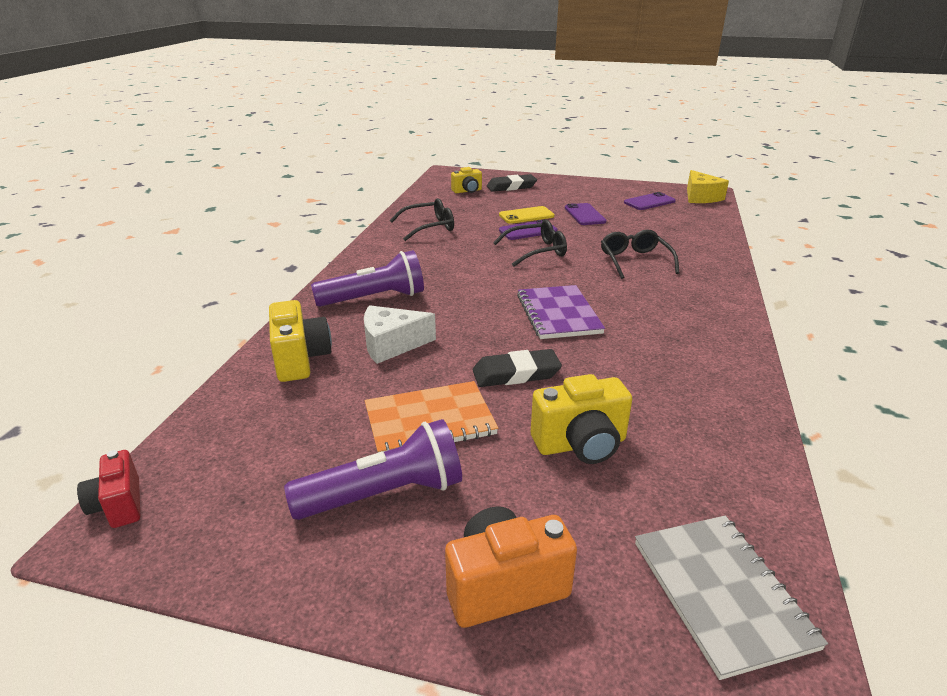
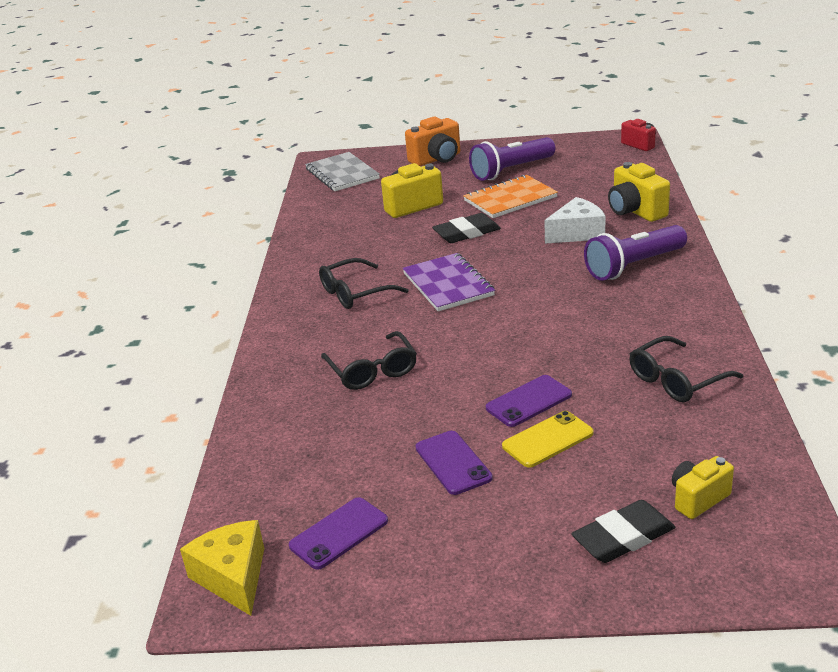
camera: 170 degrees right, 0 degrees up
black glasses [493,220,567,267] -> black glasses moved to [319,258,409,309]

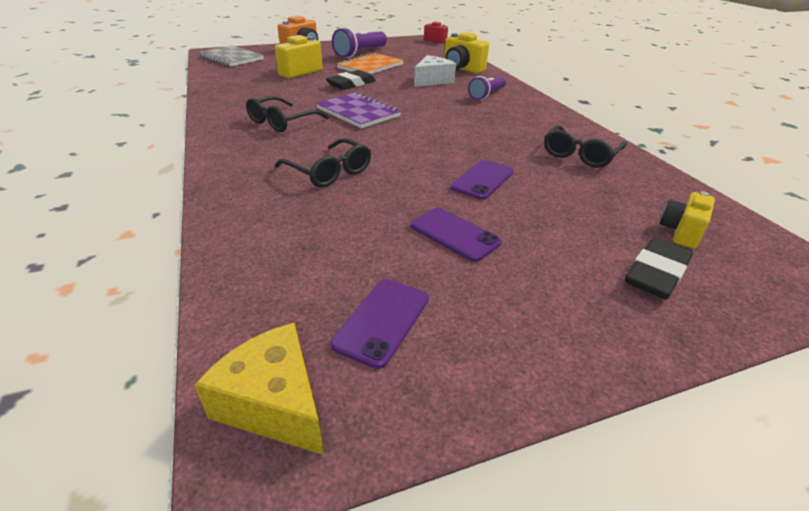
camera: 25 degrees left, 5 degrees up
yellow phone [502,411,594,468] -> none
purple flashlight [584,225,687,281] -> purple flashlight [468,76,506,100], size x0.65

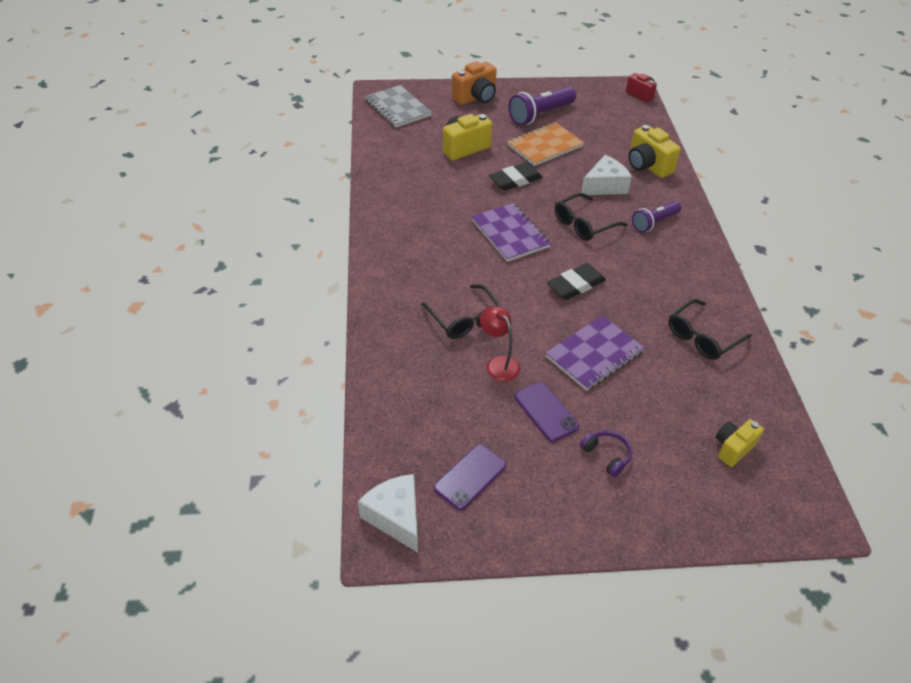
camera: 15 degrees right, 10 degrees up
yellow cheese [194,323,324,455] -> white cheese [358,474,418,553]
black glasses [246,96,328,132] -> black glasses moved to [555,193,627,241]
purple phone [450,160,514,200] -> purple notebook [545,315,645,391]
black eraser [625,237,693,299] -> black eraser moved to [547,263,606,300]
none -> red lamp [480,306,520,382]
none -> purple headphones [580,431,632,477]

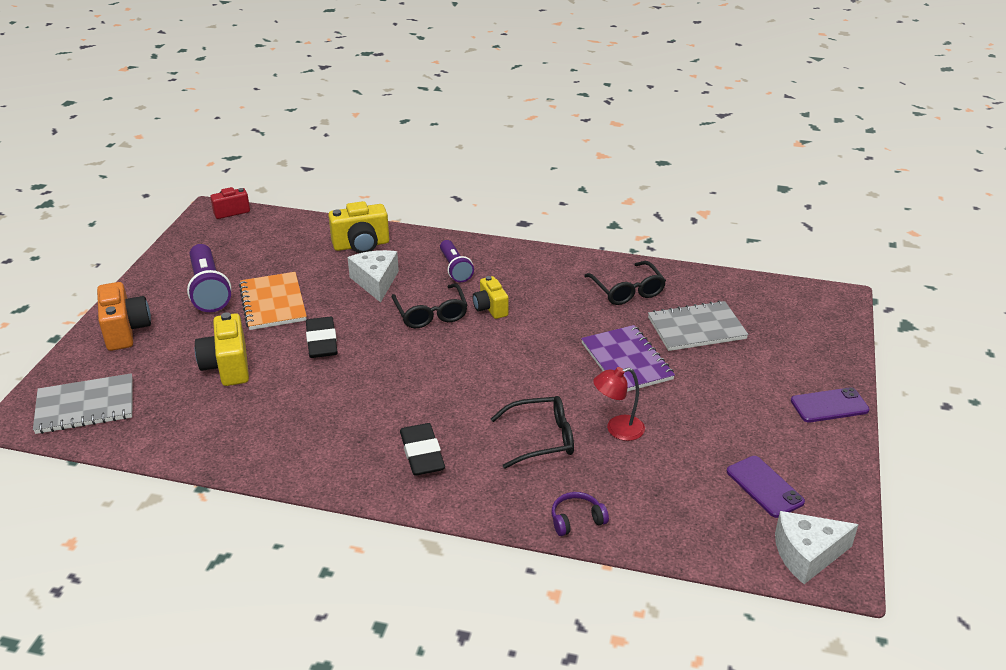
camera: 70 degrees left, 10 degrees down
purple notebook [471,203,551,262] -> none
purple phone [515,382,579,442] -> purple phone moved to [791,387,869,422]
black eraser [547,263,606,300] -> black eraser moved to [400,423,445,476]
purple headphones [580,431,632,477] -> purple headphones moved to [552,492,609,536]
yellow camera [716,419,764,467] -> yellow camera moved to [473,276,508,319]
none -> grey notebook [648,301,749,351]

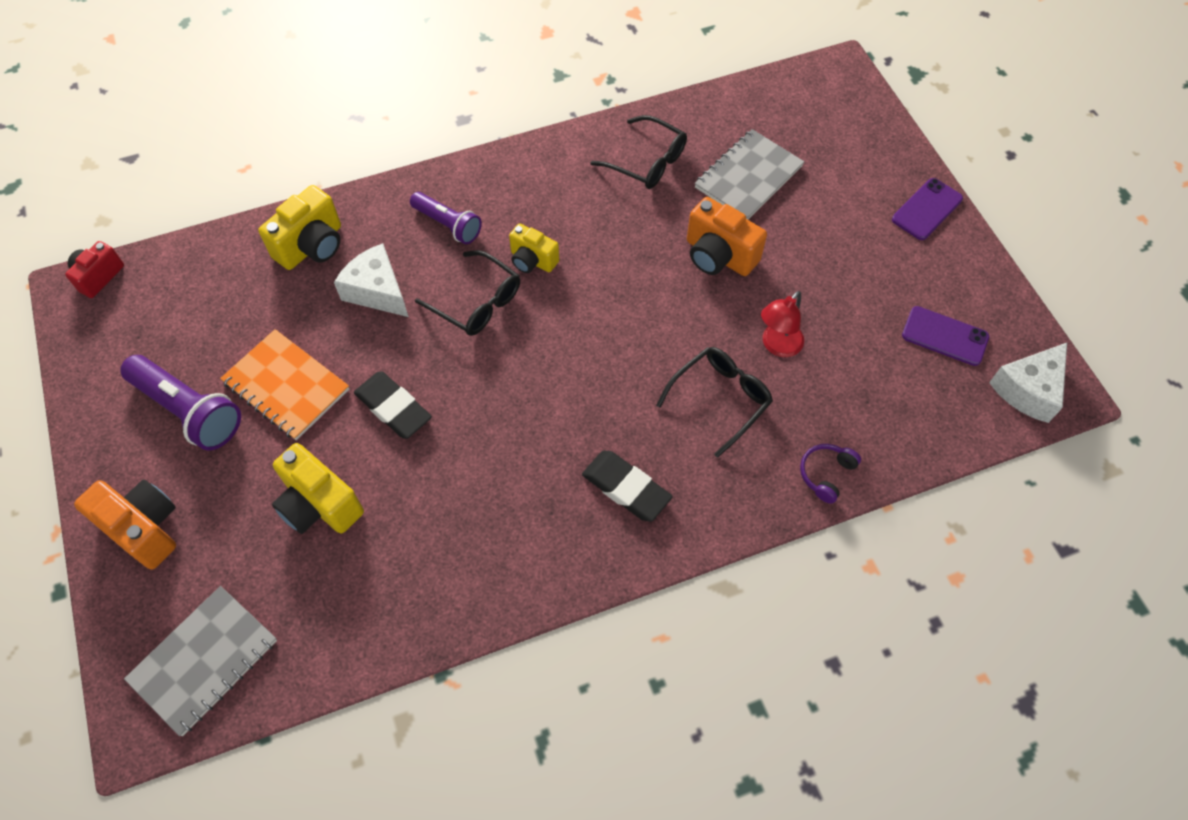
camera: 35 degrees left, 25 degrees up
purple notebook [581,325,675,392] -> orange camera [687,197,767,276]

